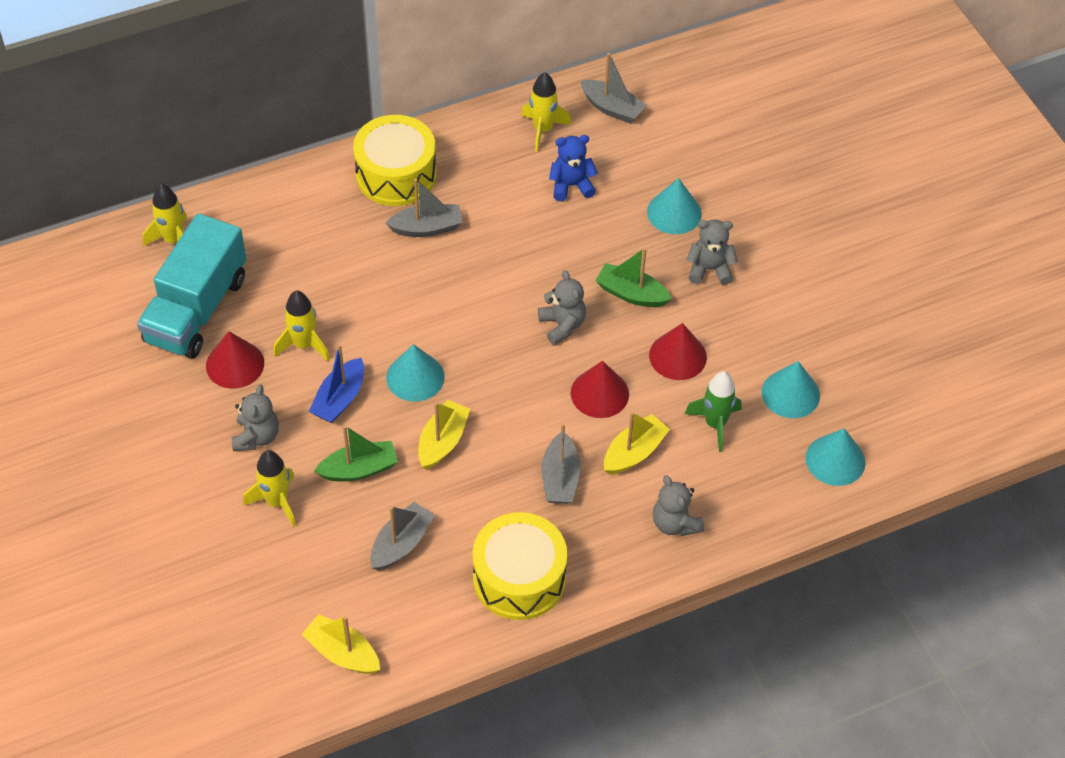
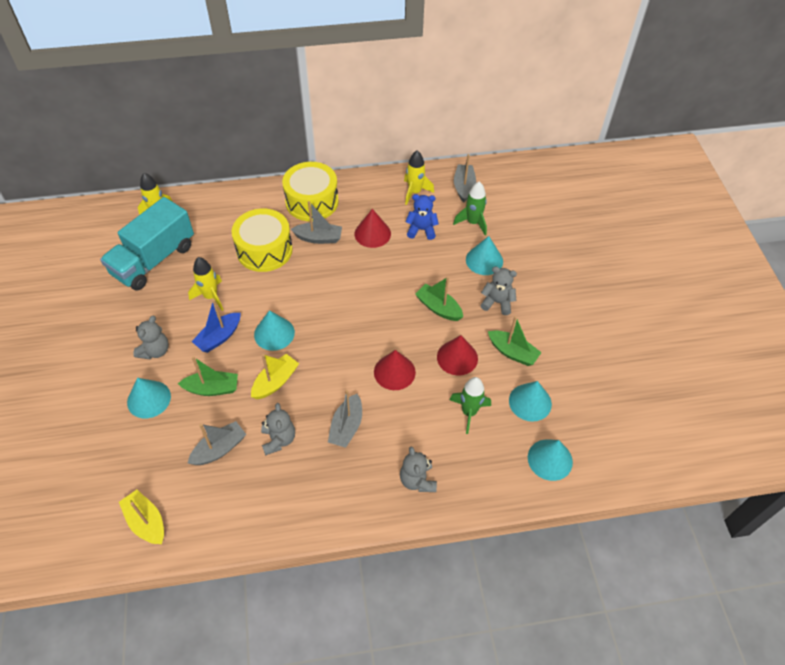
camera: 15 degrees right, 0 degrees up
red cone [206,331,264,389] -> red cone moved to [355,209,391,248]
yellow rocket [243,450,296,527] -> turquoise cone [127,378,171,418]
yellow drum [473,512,567,620] -> yellow drum moved to [232,209,293,272]
grey teddy bear [538,270,586,345] -> grey teddy bear moved to [261,403,295,456]
grey boat [580,53,647,123] -> grey boat turned 135 degrees counterclockwise [454,154,476,203]
yellow boat [604,412,670,474] -> none
none -> green rocket [453,181,487,236]
none -> green boat [488,316,542,366]

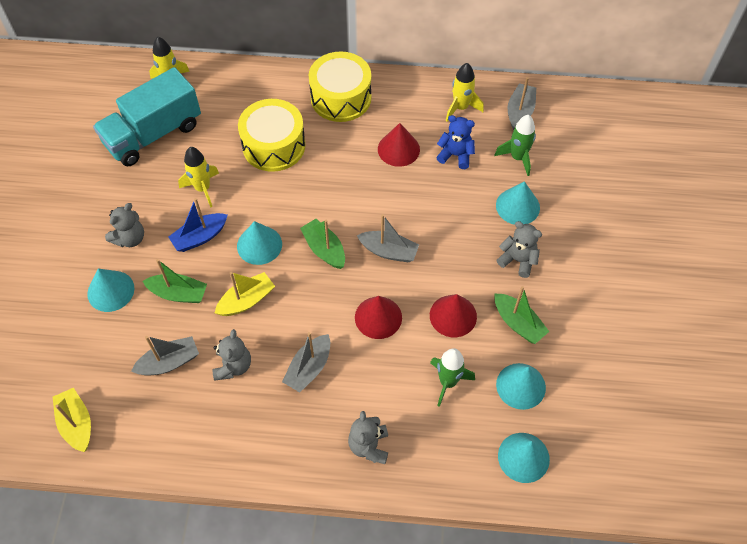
camera: 15 degrees right, 5 degrees up
grey boat [291,201,342,244] -> grey boat moved to [357,214,419,262]
green boat [415,277,463,321] -> green boat moved to [300,219,345,269]

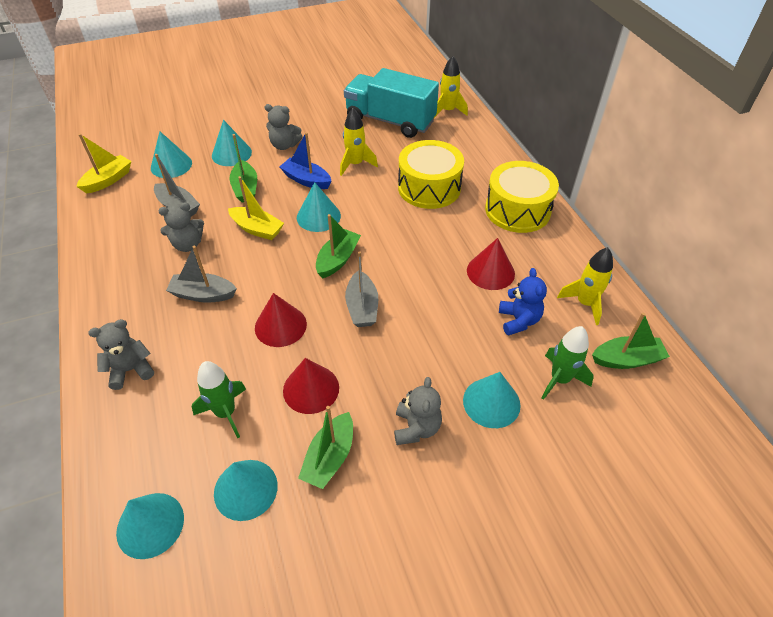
camera: 65 degrees right, 10 degrees down
grey boat [508,77,536,130] -> green boat [592,312,670,369]
none -> turquoise cone [151,131,192,178]

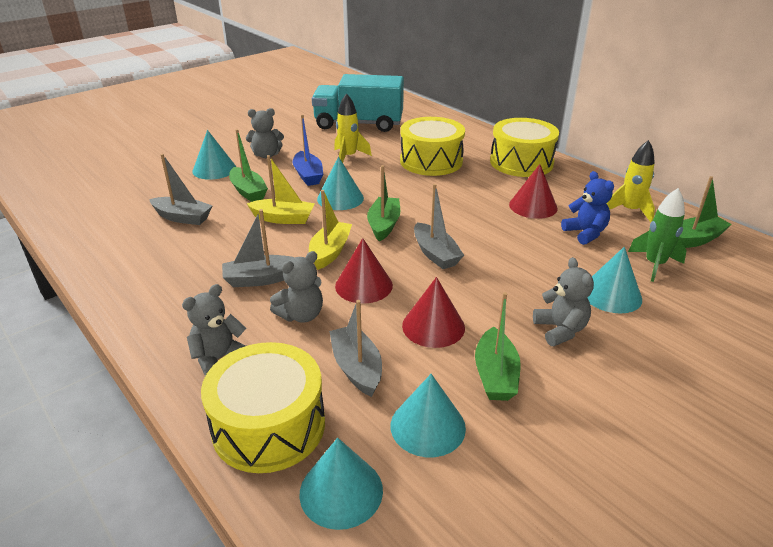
camera: 20 degrees left, 15 degrees down
yellow boat [76,134,131,194] -> yellow boat moved to [309,190,352,270]
turquoise cone [151,131,192,178] -> none
grey teddy bear [158,202,204,252] -> grey teddy bear moved to [270,251,323,323]
green rocket [192,361,246,438] -> grey boat [329,300,382,397]
blue boat [280,132,331,189] -> blue boat turned 120 degrees counterclockwise [293,115,323,186]
yellow rocket [434,56,468,118] -> none
none -> yellow drum [201,342,325,473]

